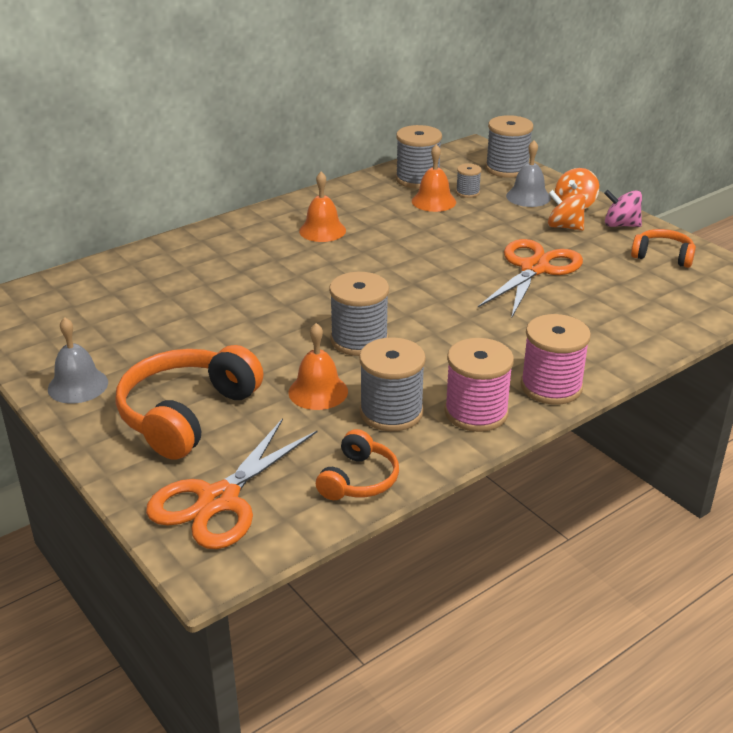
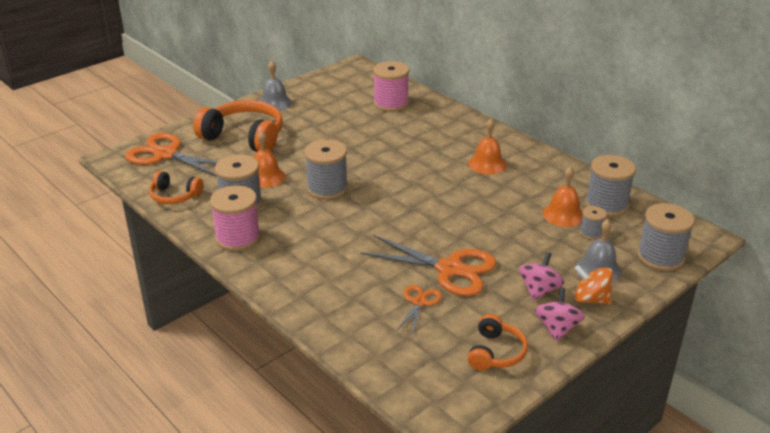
camera: 85 degrees right, 0 degrees up
pink spool [520,314,591,405] -> pink spool moved to [373,61,409,112]
orange spinning top [548,190,586,231] -> pink spinning top [519,252,564,301]
none -> orange scissors [397,285,442,334]

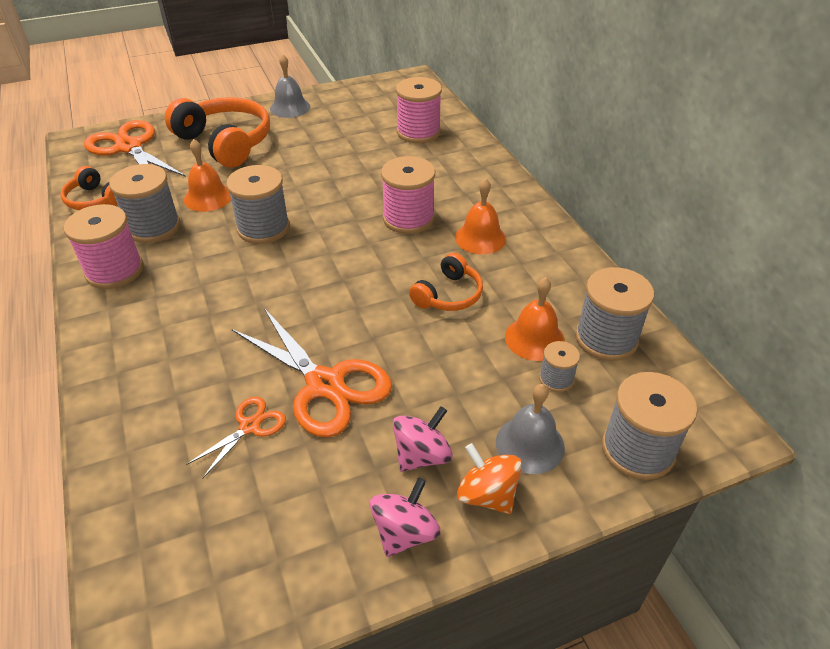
camera: 20 degrees right, 10 degrees up
orange headphones [468,314,528,371] -> orange headphones moved to [409,253,483,311]
none -> pink spool [381,156,435,234]

